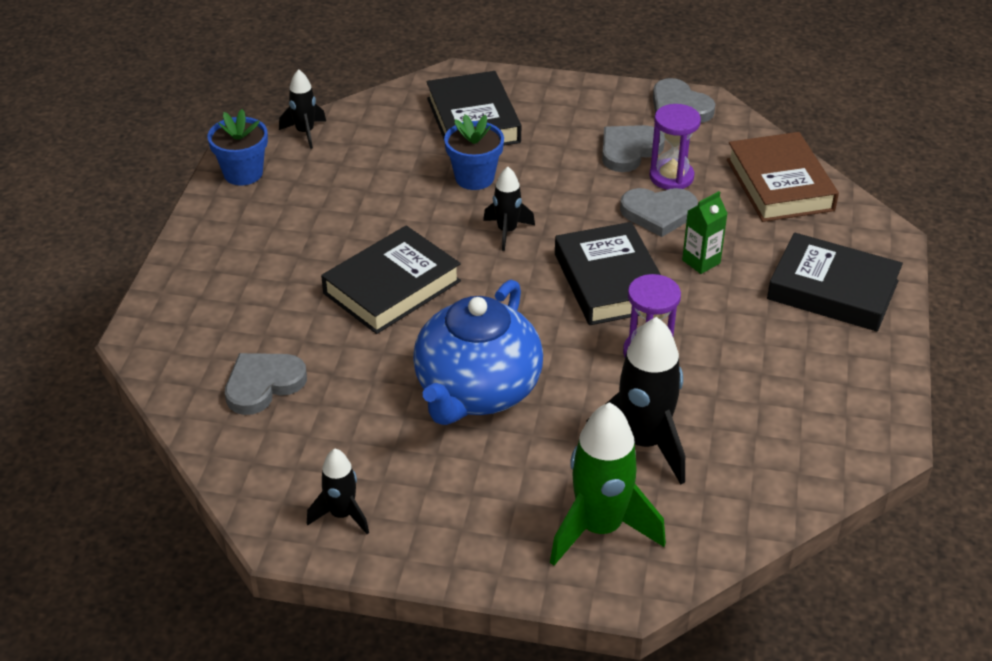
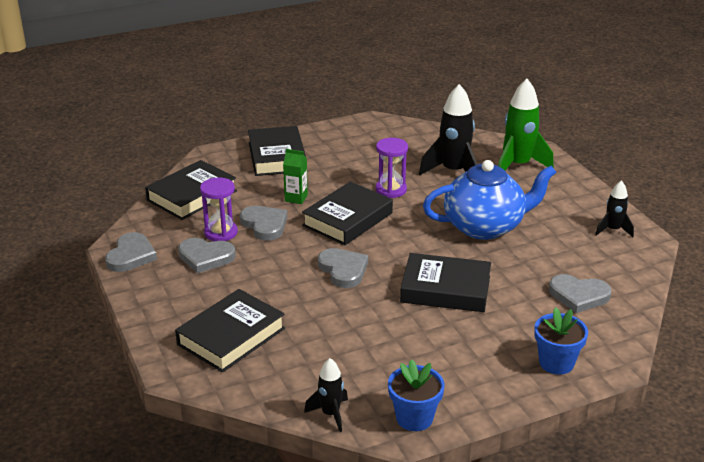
camera: 125 degrees left, 10 degrees down
blue flower pot [444,115,504,190] -> blue flower pot moved to [534,307,588,375]
black rocket [483,167,535,251] -> grey heart [318,248,368,288]
brown book [727,132,839,222] -> black book [145,160,237,220]

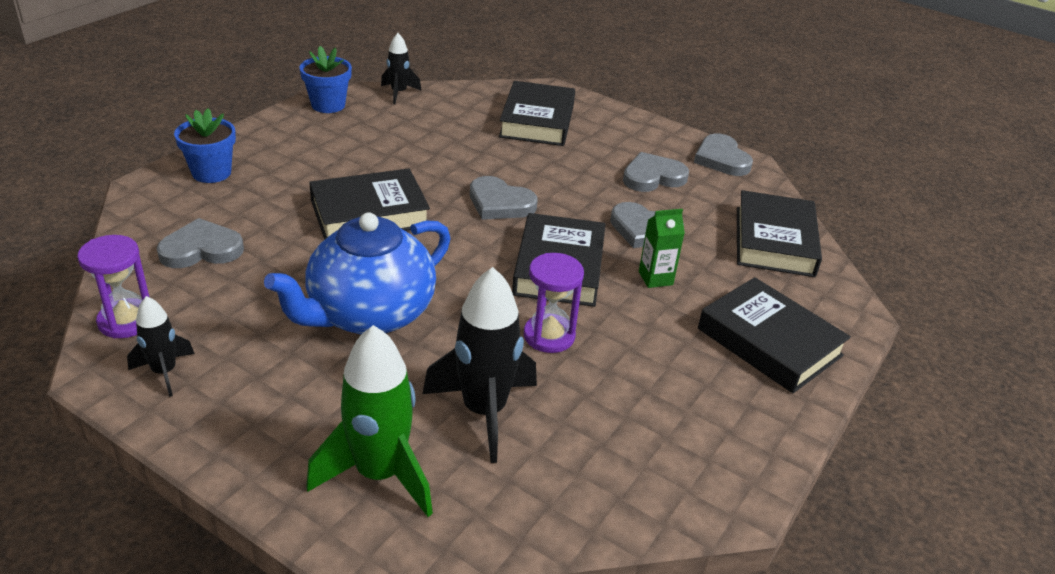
camera: 145 degrees right, 5 degrees up
purple hourglass [200,178,238,241] -> purple hourglass moved to [77,235,149,338]

